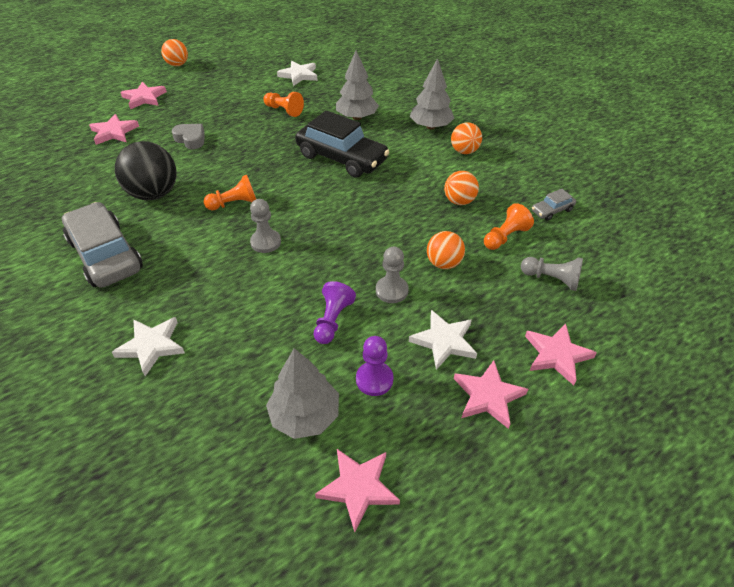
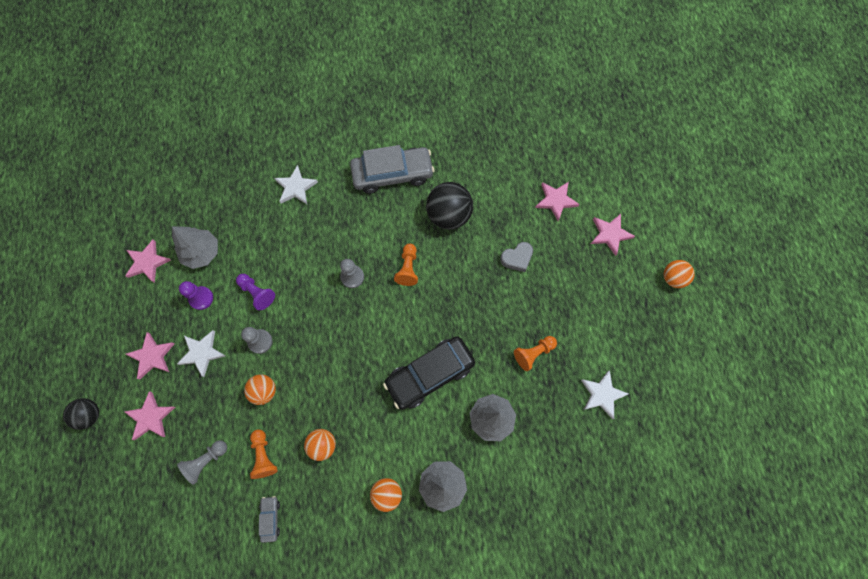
camera: 115 degrees right, 25 degrees up
none -> black ball [63,398,99,430]

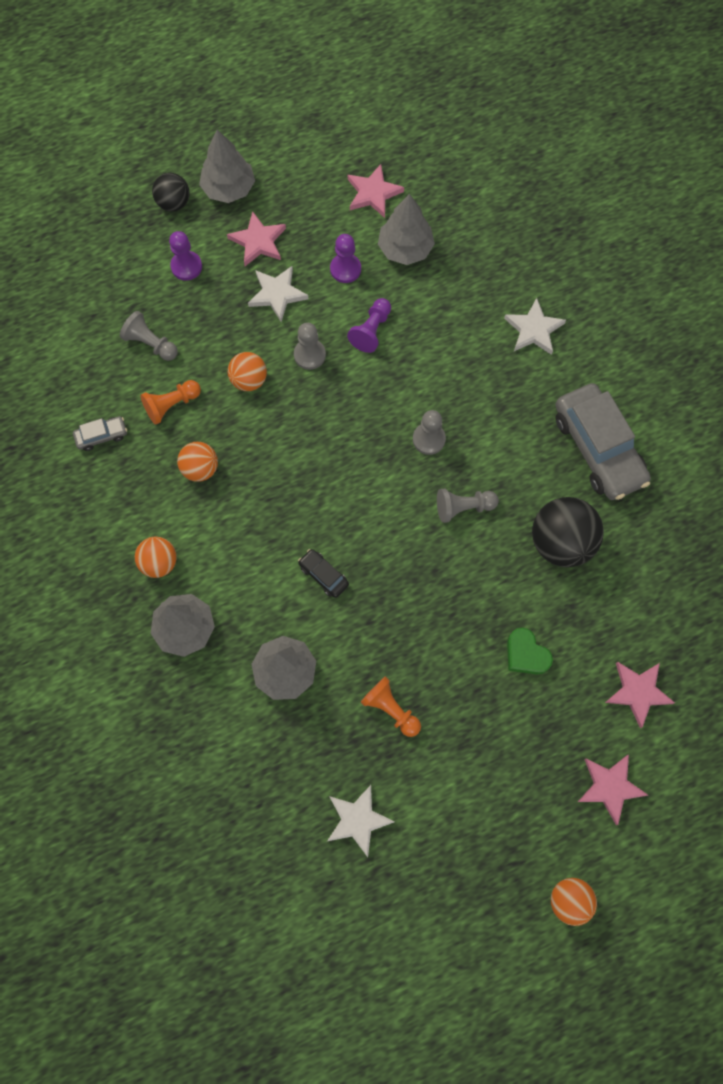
camera: 75 degrees right, 0 degrees up
pink star [124,391,175,440] -> purple pawn [169,231,202,281]
black car [383,337,475,410] -> black car [298,549,349,598], size x0.44
orange pawn [394,244,418,286] -> grey pawn [437,488,499,523]
grey heart [500,242,533,272] -> green heart [507,628,553,674]
none -> grey tree [199,130,255,203]

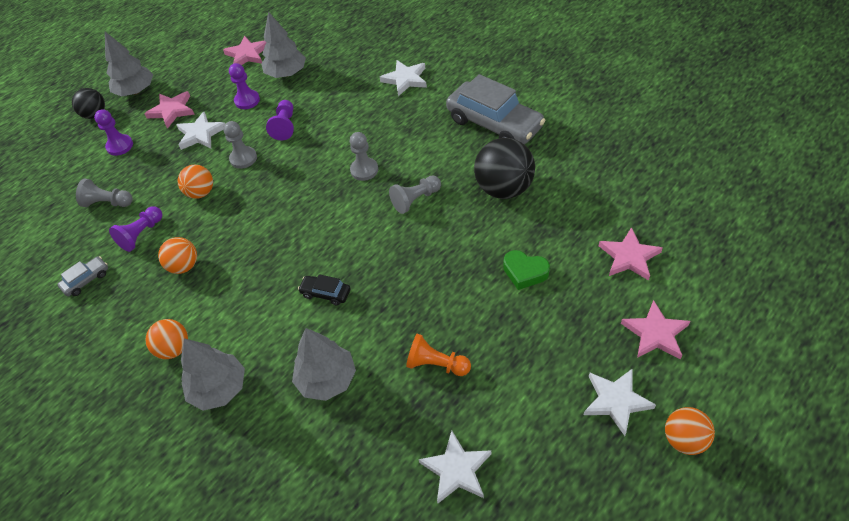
camera: 20 degrees left, 20 degrees down
orange pawn [140,380,201,425] -> purple pawn [109,206,163,252]
none -> white star [584,369,656,436]

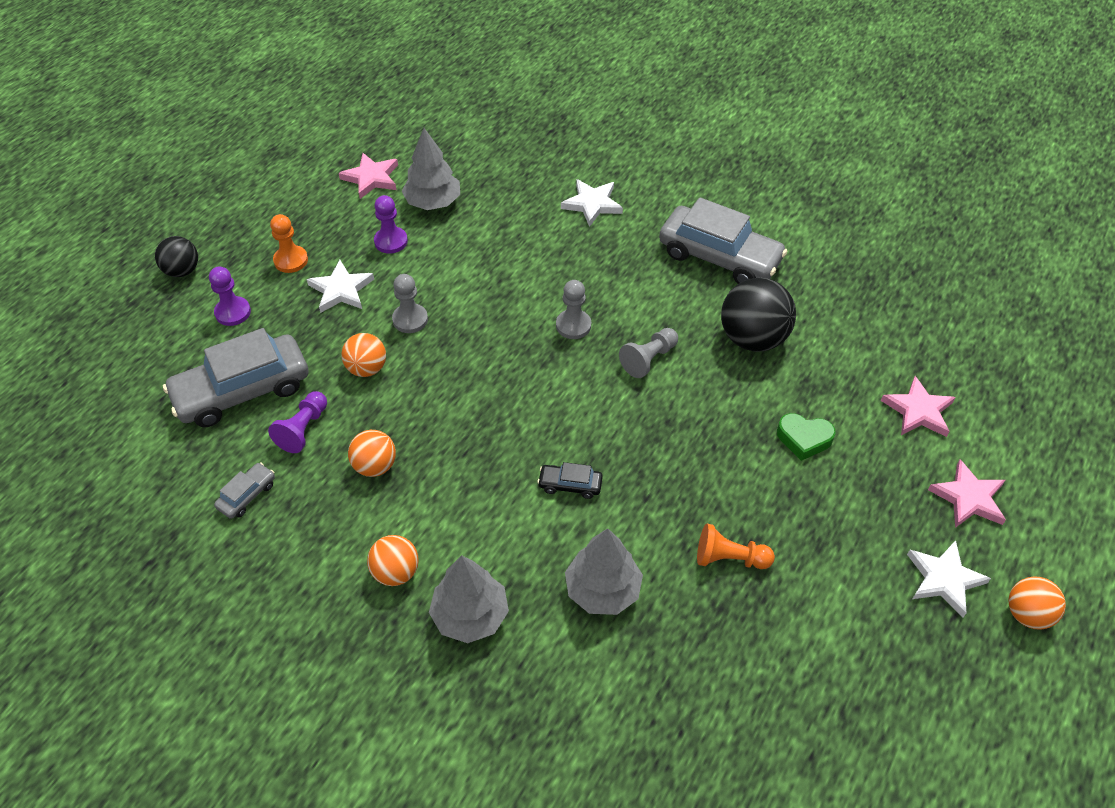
camera: 15 degrees left, 0 degrees up
grey pawn [76,179,133,207] -> grey car [163,328,308,427]
grey tree [105,32,153,96] -> none
pink star [144,91,195,129] -> orange pawn [270,214,308,273]
purple pawn [266,100,294,140] -> none
white star [419,431,491,503] -> none

